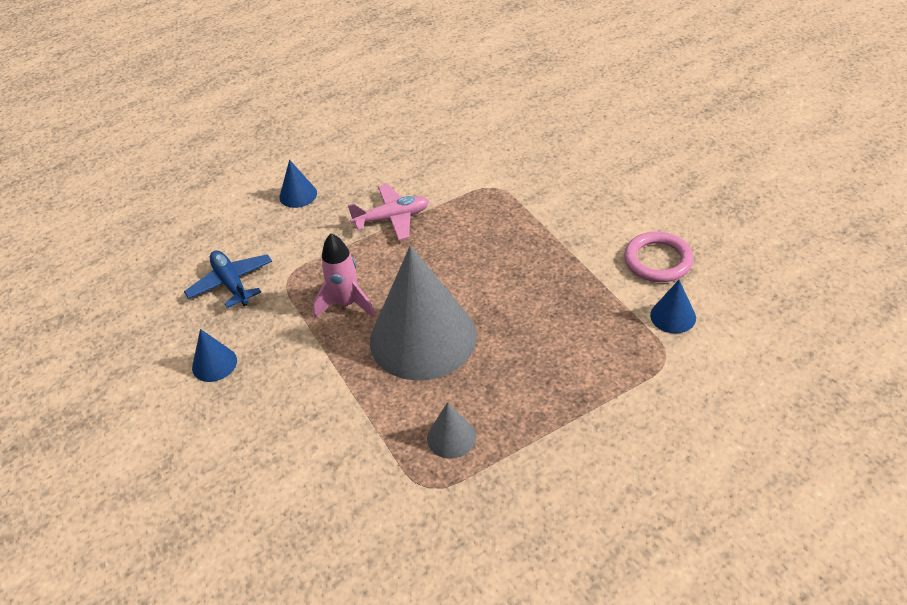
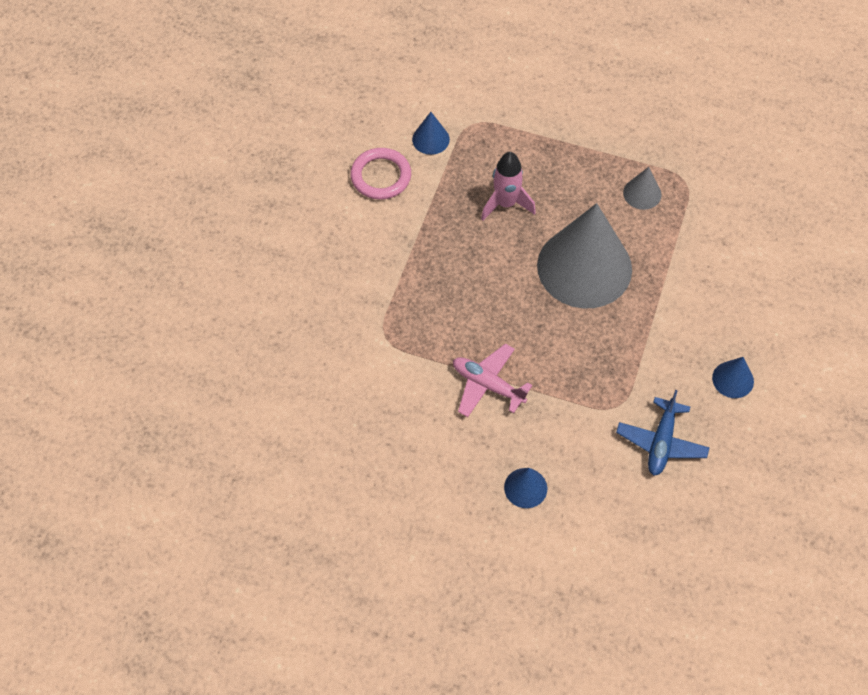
camera: 135 degrees left, 15 degrees up
pink rocket [313,233,375,318] -> pink rocket moved to [481,152,536,221]

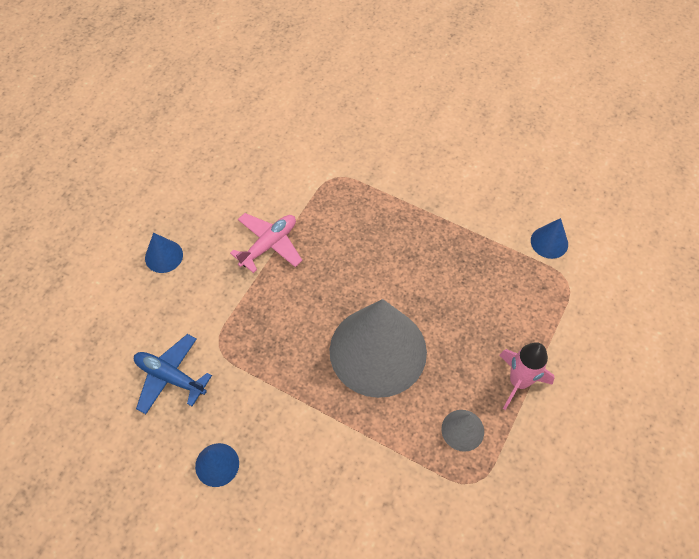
camera: 100 degrees right, 0 degrees up
pink ring [350,148,411,200] -> none
pink rocket [481,152,536,221] -> pink rocket moved to [499,342,555,410]

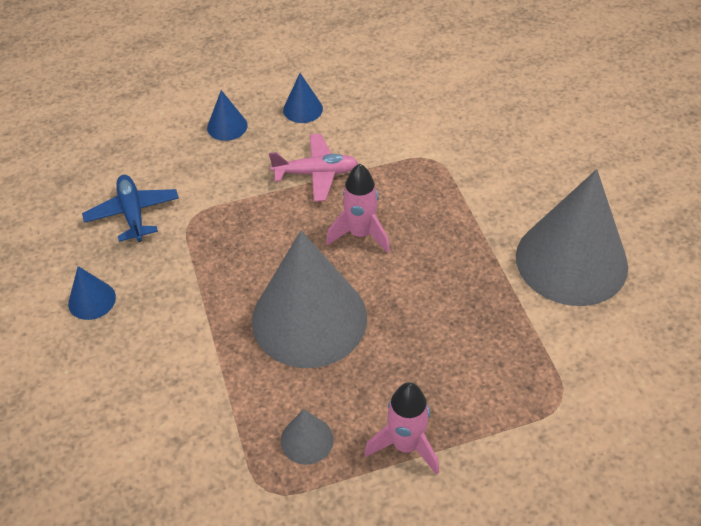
camera: 45 degrees right, 10 degrees down
blue cone [531,218,568,259] -> blue cone moved to [283,73,323,123]
none -> pink rocket [326,164,390,253]
none -> grey cone [516,169,628,306]

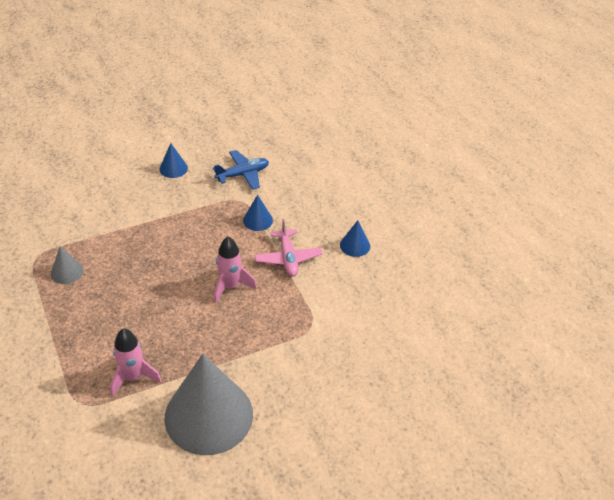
camera: 80 degrees right, 5 degrees down
blue cone [207,90,248,141] -> blue cone moved to [243,195,273,231]
grey cone [252,230,367,368] -> none
pink rocket [364,382,439,475] -> pink rocket moved to [110,329,162,397]

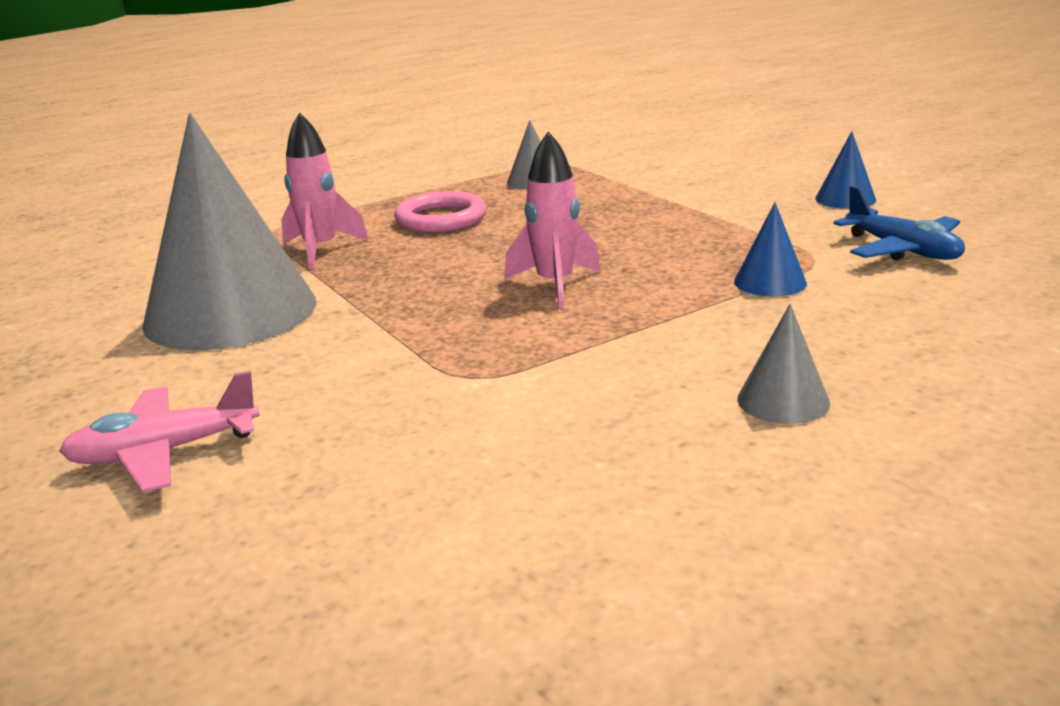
camera: 85 degrees right, 20 degrees down
pink plane [254,219,323,276] -> pink plane moved to [59,371,260,492]
blue cone [340,220,370,257] -> grey cone [738,304,830,424]
none -> pink ring [394,191,486,232]

